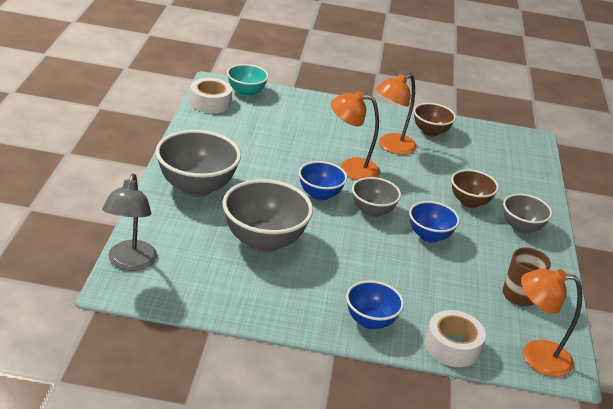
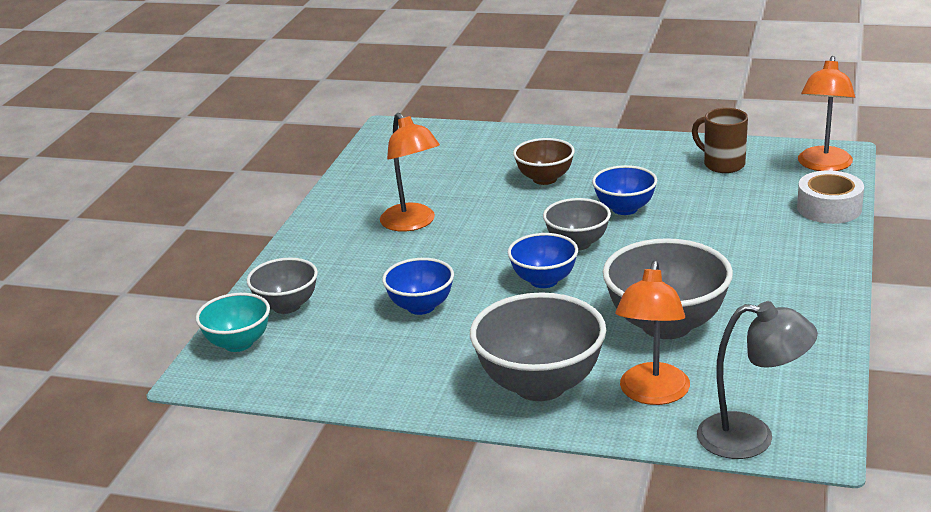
camera: 75 degrees left, 5 degrees down
white tape [190,78,232,113] -> none
orange lamp [331,91,380,180] -> orange lamp moved to [615,261,690,405]
blue bowl [346,280,404,329] -> blue bowl moved to [382,258,454,315]
brown bowl [414,103,456,137] -> none
grey bowl [503,194,552,234] -> grey bowl moved to [247,258,318,314]

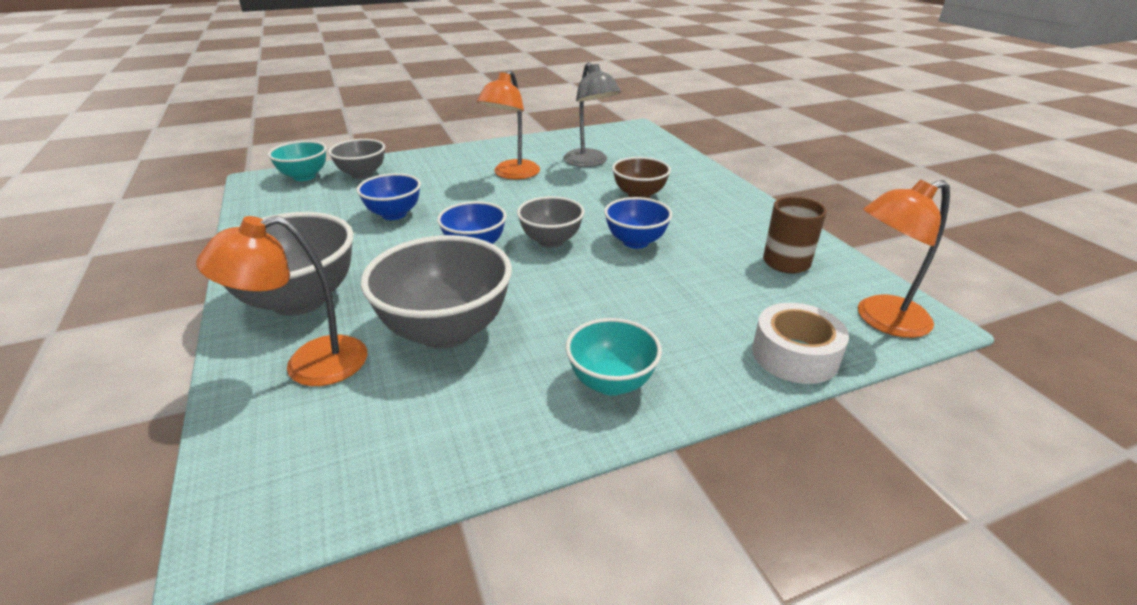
camera: 50 degrees right, 5 degrees up
grey lamp [697,301,818,459] -> grey lamp moved to [563,62,621,167]
none -> turquoise bowl [566,318,662,396]

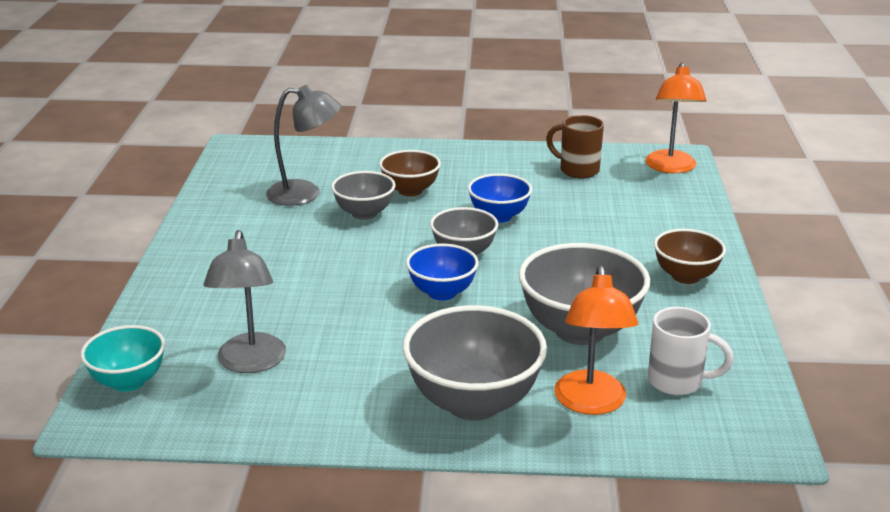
camera: 65 degrees left, 5 degrees down
grey bowl [328,139,385,179] -> grey bowl moved to [331,171,395,220]
blue bowl [357,173,421,220] -> none
orange lamp [477,70,540,179] -> none
turquoise bowl [566,318,662,396] -> brown bowl [654,229,726,284]
white tape [752,303,849,384] -> none
none -> grey lamp [203,230,286,373]
none -> white mug [648,307,734,395]

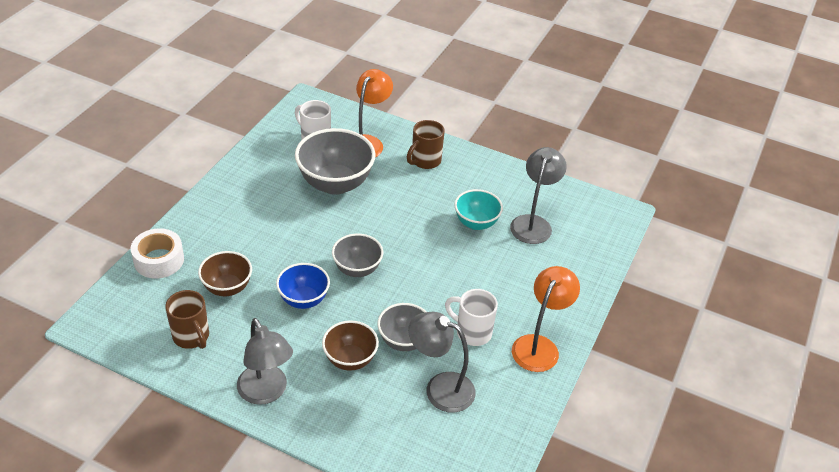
camera: 160 degrees left, 15 degrees up
turquoise bowl [81,325,165,392] -> turquoise bowl moved to [454,189,503,230]
grey bowl [403,305,547,421] -> brown mug [407,120,445,169]
blue bowl [406,243,479,301] -> none
orange lamp [645,62,707,173] -> orange lamp moved to [512,266,580,372]
brown bowl [654,229,726,284] -> brown bowl moved to [198,251,252,296]
none -> white tape [131,228,184,279]
none -> grey lamp [237,318,293,405]
none -> white mug [445,289,498,346]

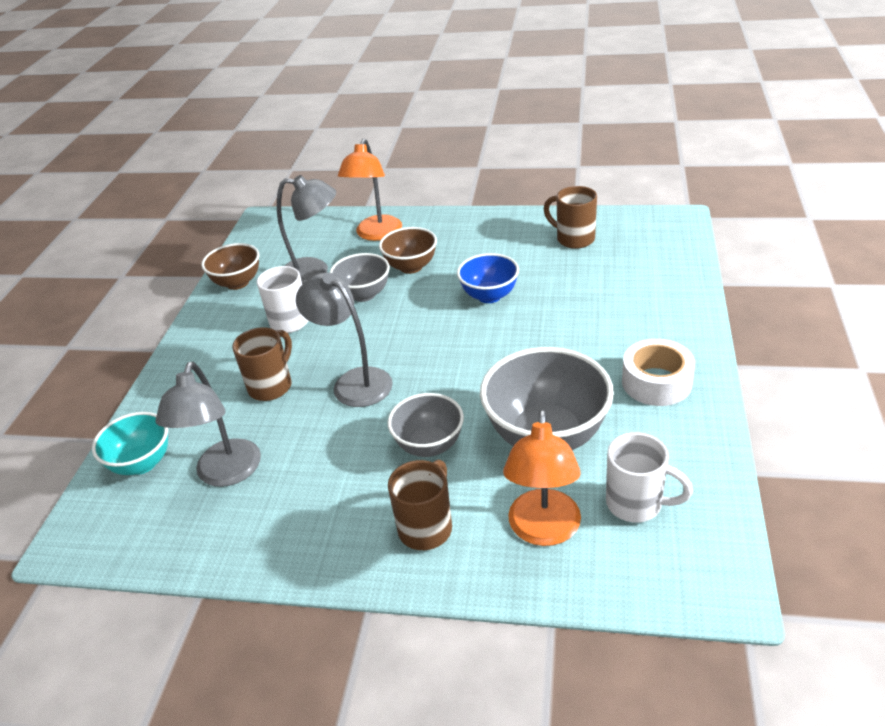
camera: 170 degrees right, 5 degrees down
white tape [131,228,184,279] -> white tape moved to [622,339,695,406]
brown bowl [198,251,252,296] -> brown bowl moved to [202,243,260,290]
grey lamp [237,318,293,405] -> grey lamp moved to [296,272,393,407]
grey bowl [332,234,383,277] -> grey bowl moved to [387,393,464,457]
turquoise bowl [454,189,503,230] -> turquoise bowl moved to [92,412,168,475]
orange lamp [512,266,580,372] -> orange lamp moved to [338,139,402,241]
none -> brown mug [232,327,292,401]

